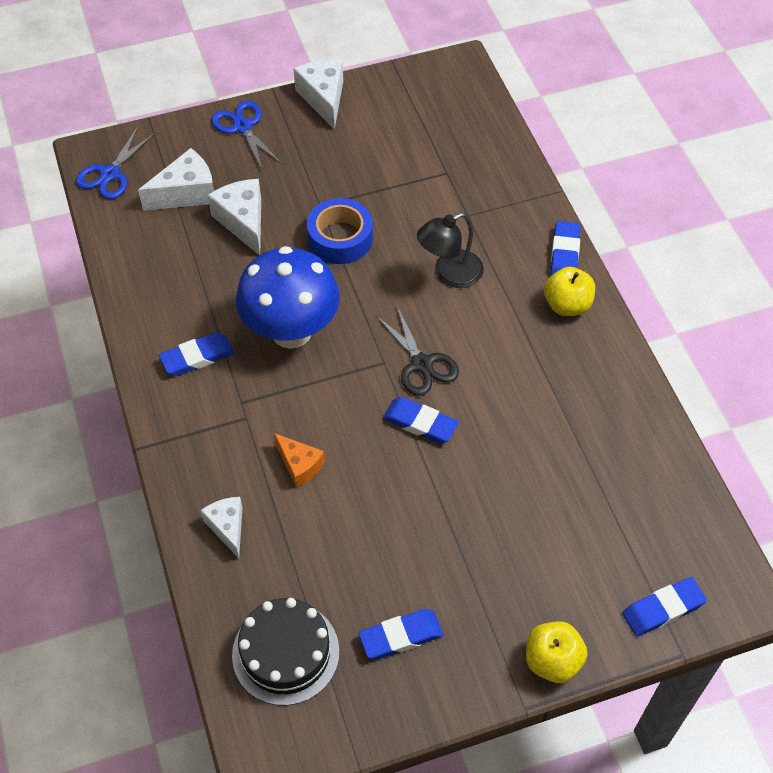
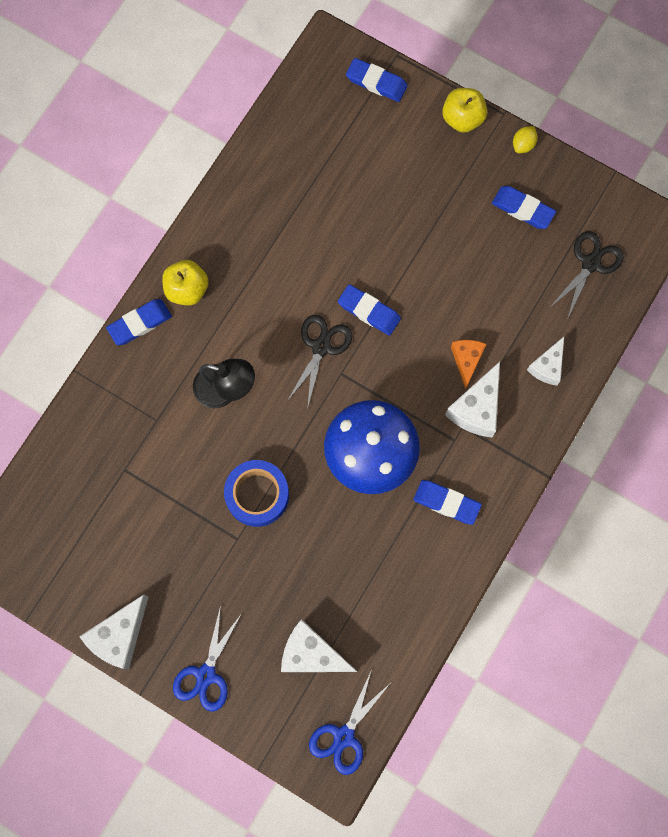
camera: 130 degrees left, 20 degrees up
blue scissors [76,127,156,199] -> blue scissors turned 135 degrees clockwise [309,672,390,775]
white cheese [208,179,261,256] -> white cheese moved to [445,362,500,438]
black cake [232,598,339,706] -> black scissors [550,231,624,320]
blue eraser [383,397,459,444] -> blue eraser turned 45 degrees counterclockwise [338,284,401,336]
none -> yellow lemon [513,126,538,153]

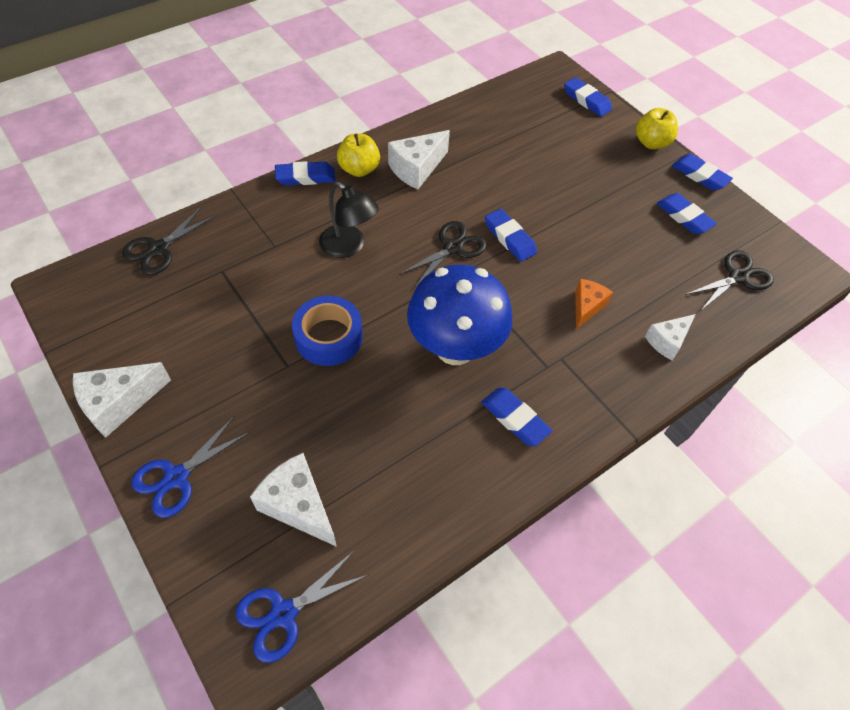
camera: 20 degrees right, 20 degrees down
white cheese [445,362,500,438] -> white cheese moved to [388,130,450,190]
yellow lemon [513,126,538,153] -> blue eraser [672,154,733,191]
none -> black scissors [122,206,216,275]

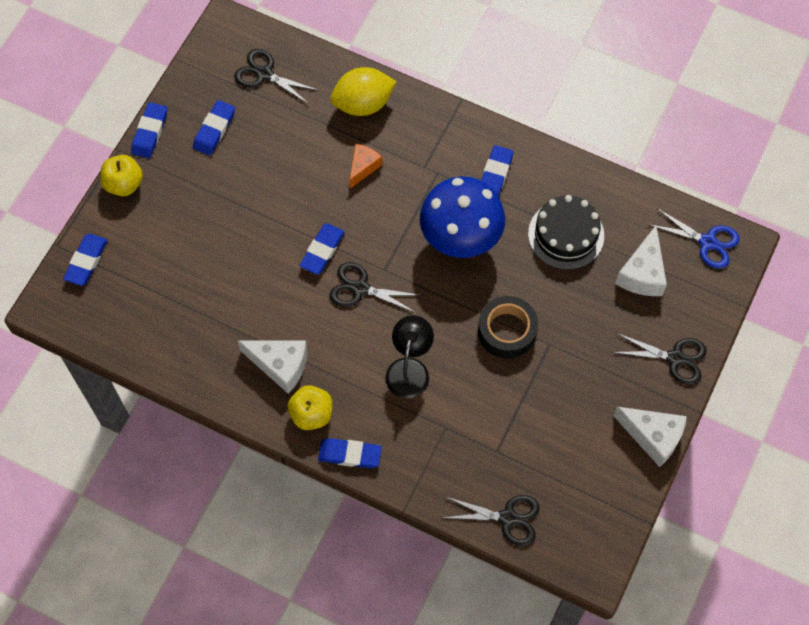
camera: 115 degrees left, 10 degrees up
blue scissors [131,417,250,518] -> black scissors [612,333,707,385]
blue eraser [275,161,335,186] -> blue eraser turned 45 degrees counterclockwise [318,438,382,468]
blue tape [292,296,363,366] -> black tape [478,296,538,359]
orange cheese [575,279,613,329] -> orange cheese turned 120 degrees clockwise [349,144,382,189]
white cheese [645,314,696,360] -> yellow lemon [330,67,397,116]
none -> black cake [528,195,604,270]

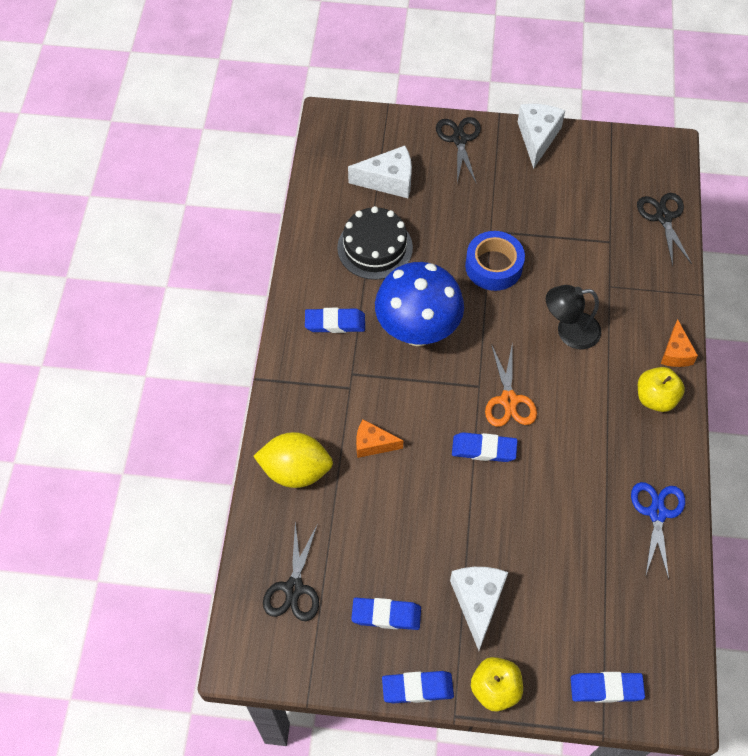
camera: 110 degrees left, 5 degrees down
white cheese [238,340,308,394] -> white cheese moved to [450,567,508,650]
blue eraser [318,438,382,468] -> orange cheese [661,319,698,367]
black scissors [329,262,423,313] -> orange scissors [485,344,537,427]
yellow lemon [330,67,397,116] -> yellow lemon turned 45 degrees counterclockwise [253,432,333,488]
black tape [478,296,538,359] -> blue tape [465,231,525,291]
blue scissors [648,208,740,269] -> blue scissors moved to [631,482,685,579]

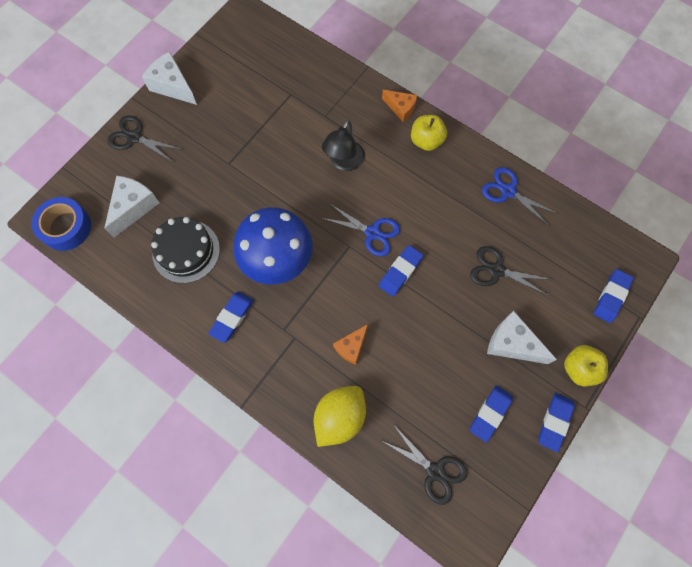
camera: 60 degrees left, 10 degrees up
blue tape [465,231,525,291] -> blue tape moved to [32,197,91,251]
orange scissors [485,344,537,427] -> blue scissors [322,203,400,257]
black scissors [637,193,692,267] -> black scissors moved to [470,246,552,295]

